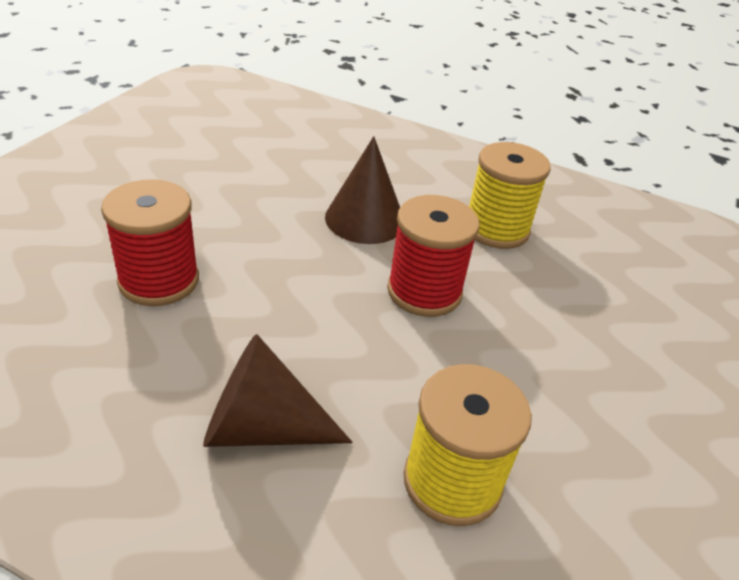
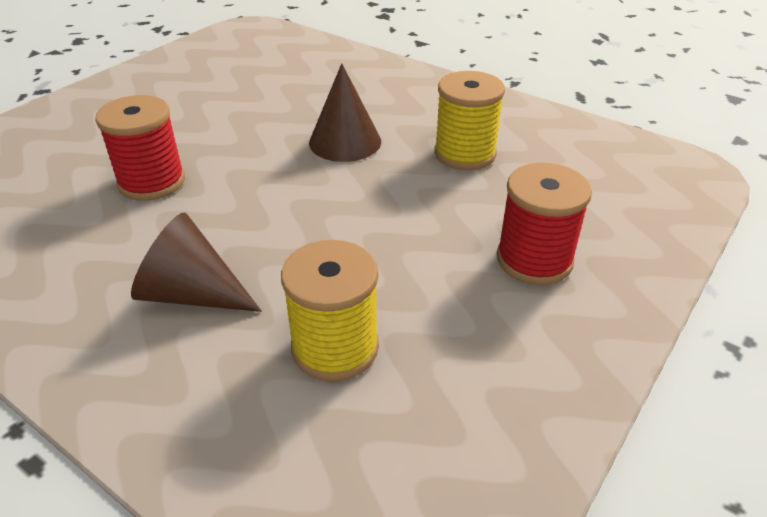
camera: 15 degrees right, 0 degrees up
red spool [387,195,479,317] -> red spool moved to [497,163,592,285]

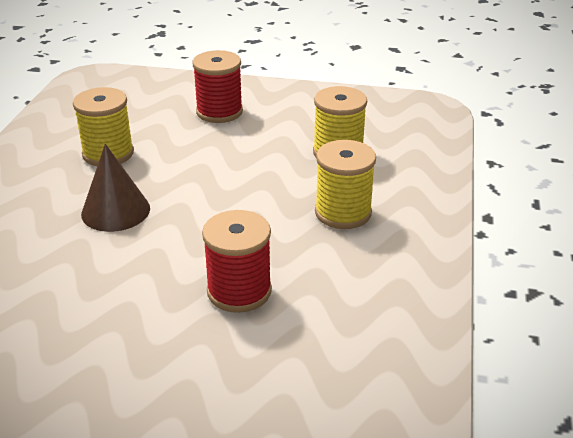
camera: 115 degrees left, 5 degrees down
brown cone [131,213,262,312] -> yellow spool [315,140,376,229]

